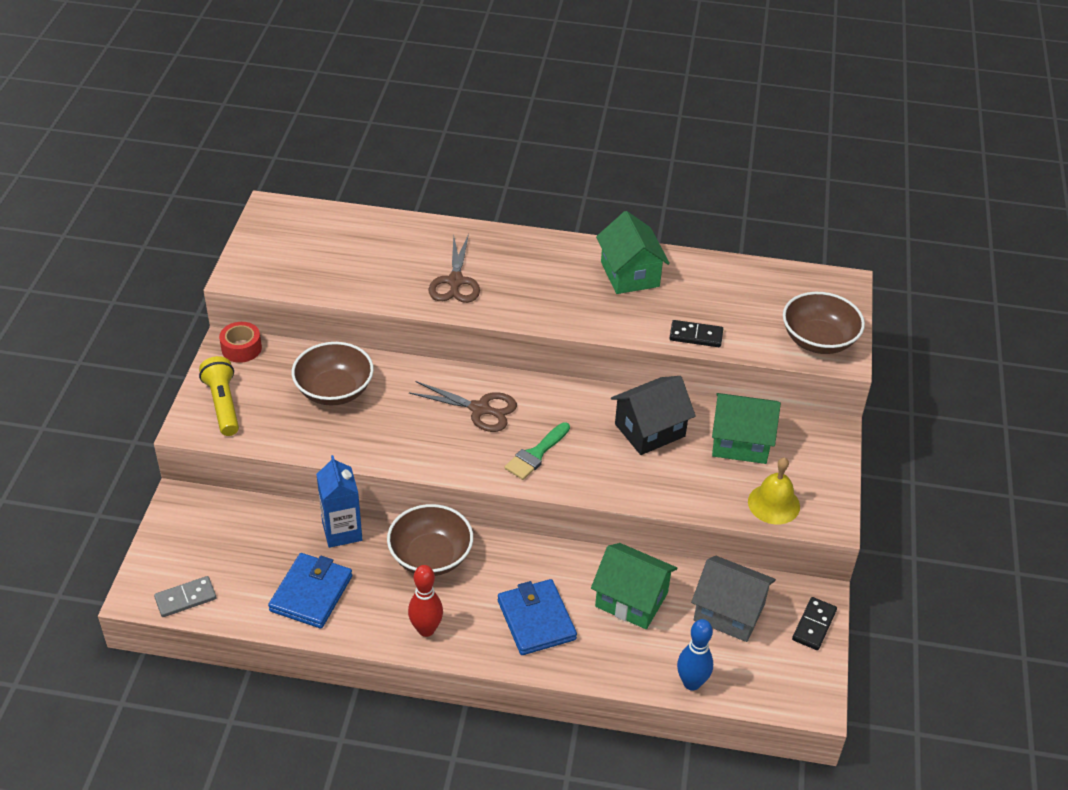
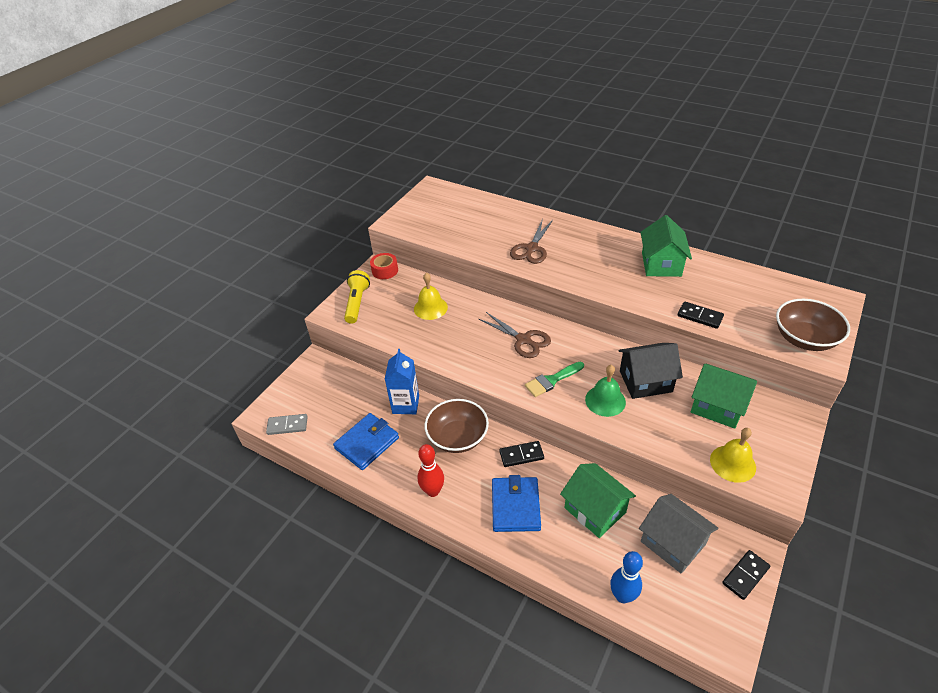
camera: 25 degrees right, 0 degrees up
brown bowl [292,342,374,405] -> yellow bell [414,273,448,320]
none -> black domino [499,441,544,467]
none -> green bell [585,365,626,417]

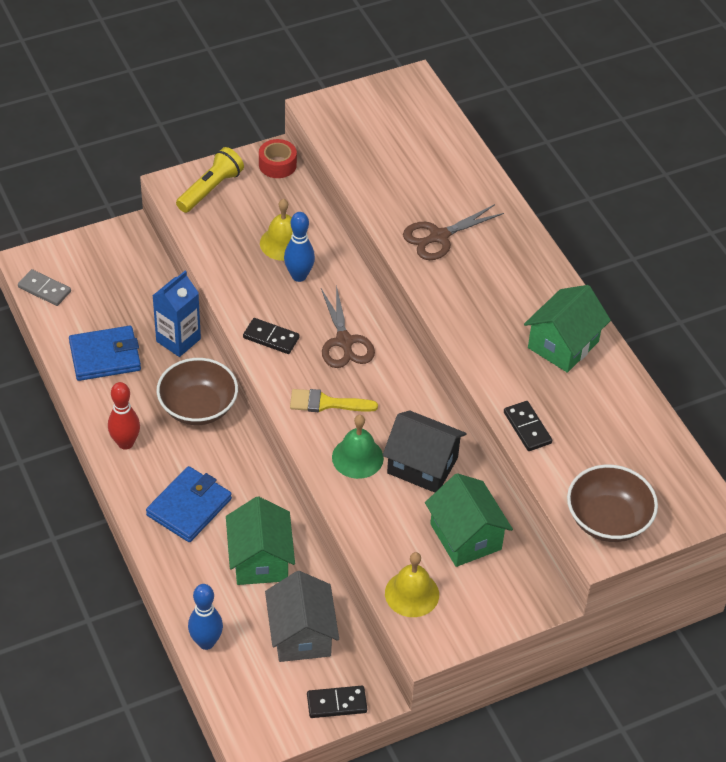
camera: 30 degrees right, 5 degrees up
black domino [499,441,544,467] -> black domino moved to [243,318,300,354]
green brush [525,362,584,397] -> yellow brush [290,389,378,412]
none -> blue bowling pin [284,212,315,282]

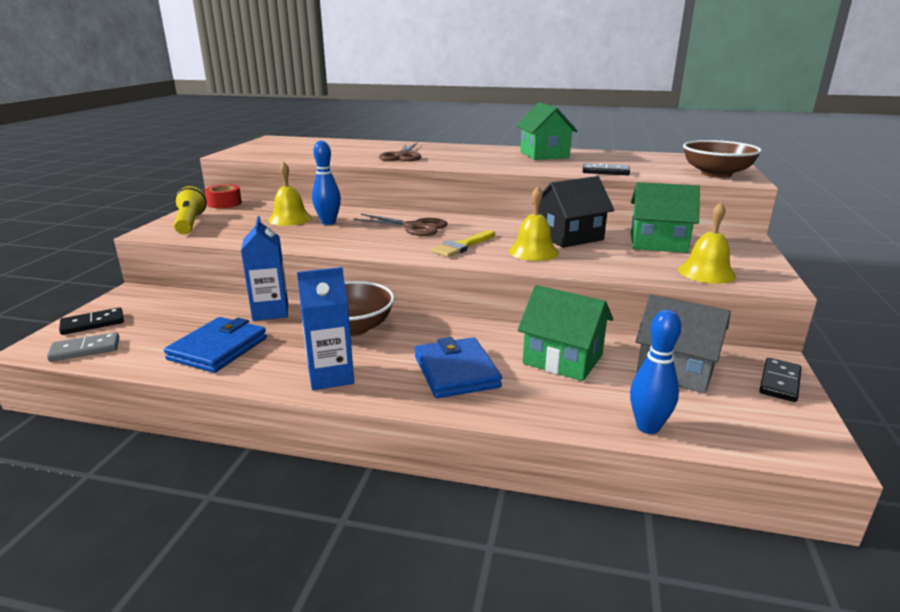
camera: 50 degrees left, 25 degrees down
red bowling pin [108,382,140,450] -> blue carton [297,267,354,390]
black domino [243,318,300,354] -> black domino moved to [59,307,124,335]
green bell [332,415,384,479] -> yellow bell [509,186,559,261]

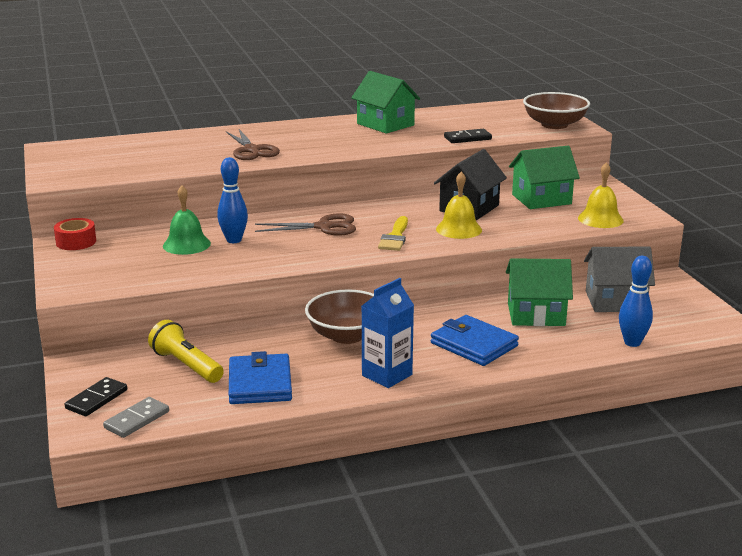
camera: 30 degrees left, 0 degrees up
yellow flashlight [174,186,207,234] -> yellow flashlight moved to [148,320,224,383]
blue carton [241,216,288,321] -> none
yellow bell [268,162,312,226] -> green bell [163,186,211,255]
black domino [759,358,802,402] -> none

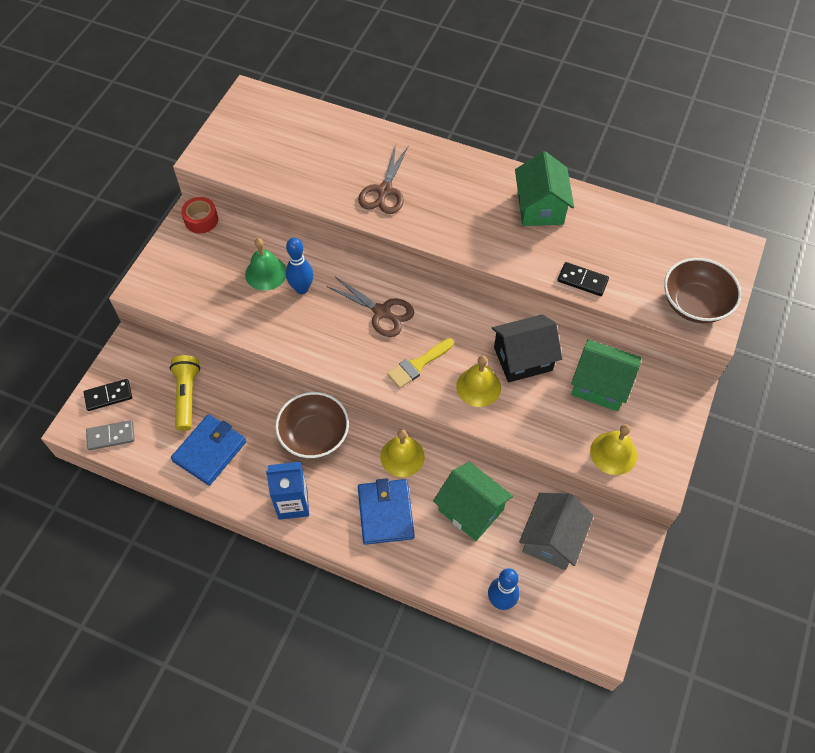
camera: 40 degrees right, 35 degrees up
grey house [584,247,655,312] -> grey house turned 75 degrees clockwise [519,493,594,570]
none -> yellow bell [380,429,425,477]

